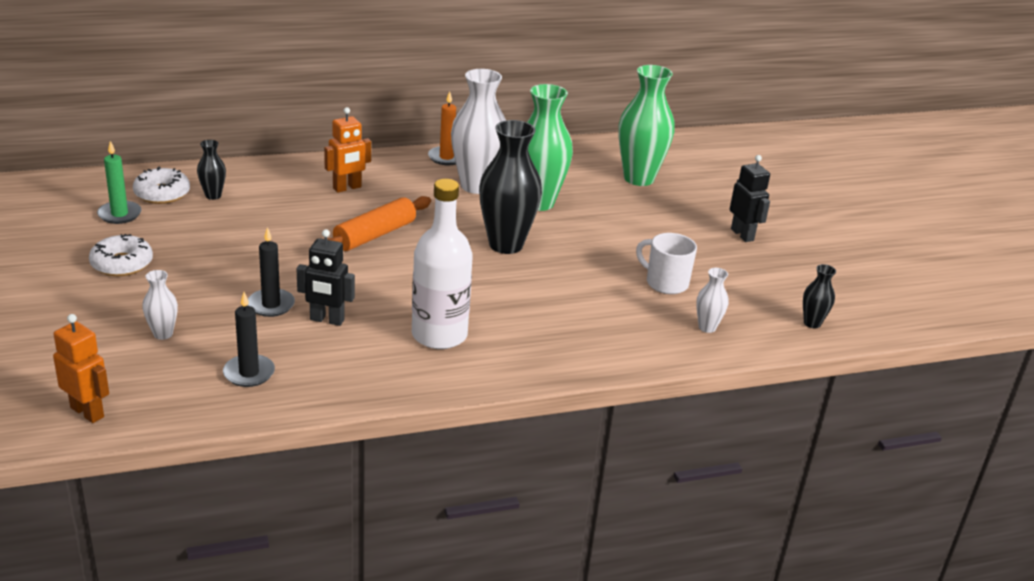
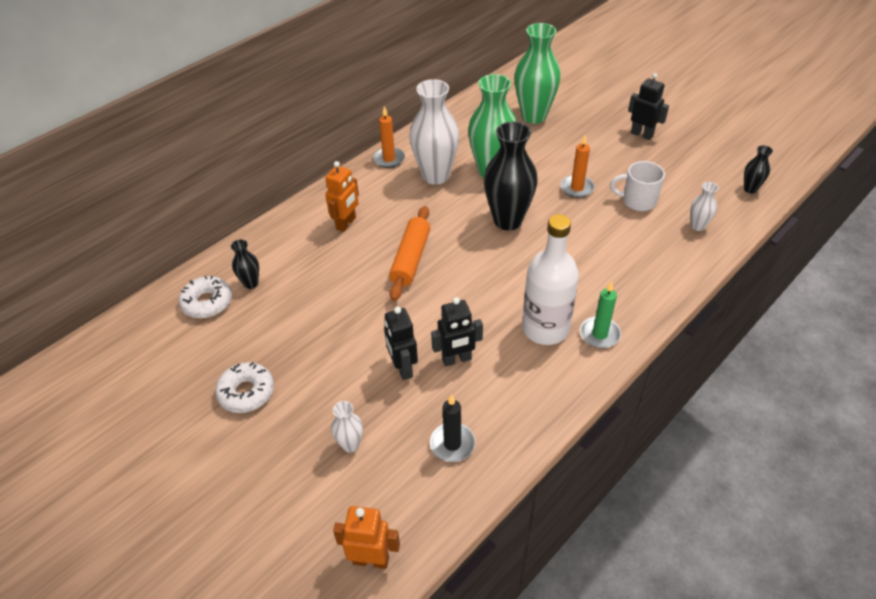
camera: 25 degrees left, 15 degrees up
green candle [97,141,141,224] -> green candle moved to [580,281,621,348]
black candle [248,227,295,317] -> black robot [384,307,418,380]
none -> orange candle [561,135,595,198]

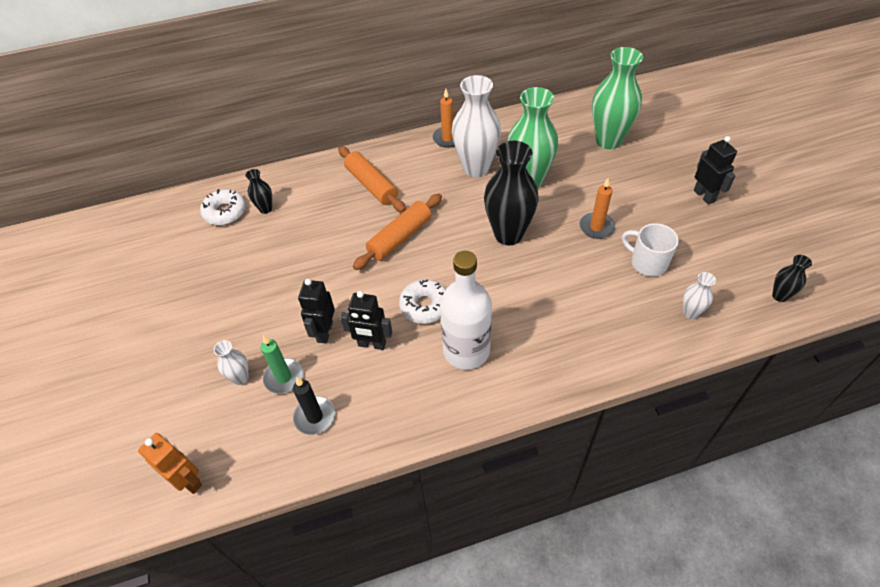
camera: 30 degrees right, 5 degrees up
white donut [215,362,274,413] -> white donut moved to [399,279,446,324]
orange robot [325,161,359,232] -> orange rolling pin [338,146,406,212]
green candle [580,281,621,348] -> green candle moved to [260,335,303,394]

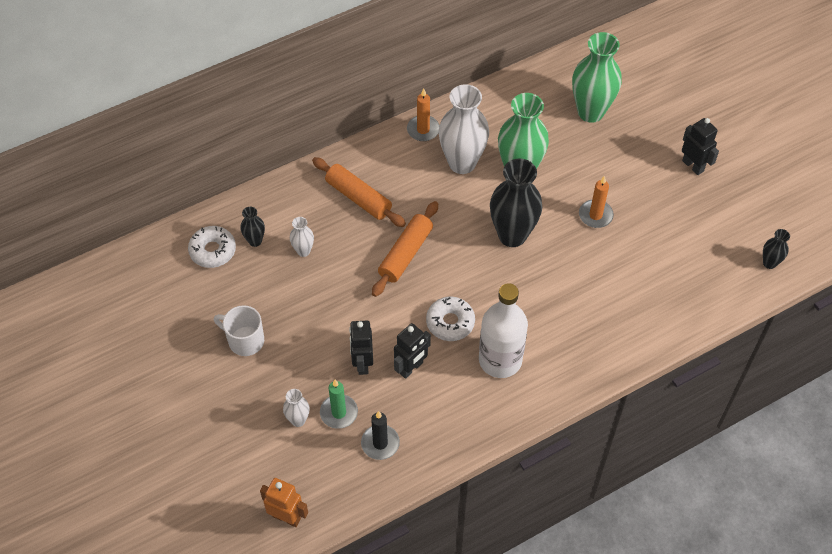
camera: 15 degrees left, 5 degrees up
black robot [340,291,392,350] -> black robot turned 45 degrees counterclockwise [394,323,431,379]
white mug [622,223,679,276] -> white mug moved to [214,305,264,356]
white vase [683,272,716,319] -> white vase moved to [290,217,314,257]

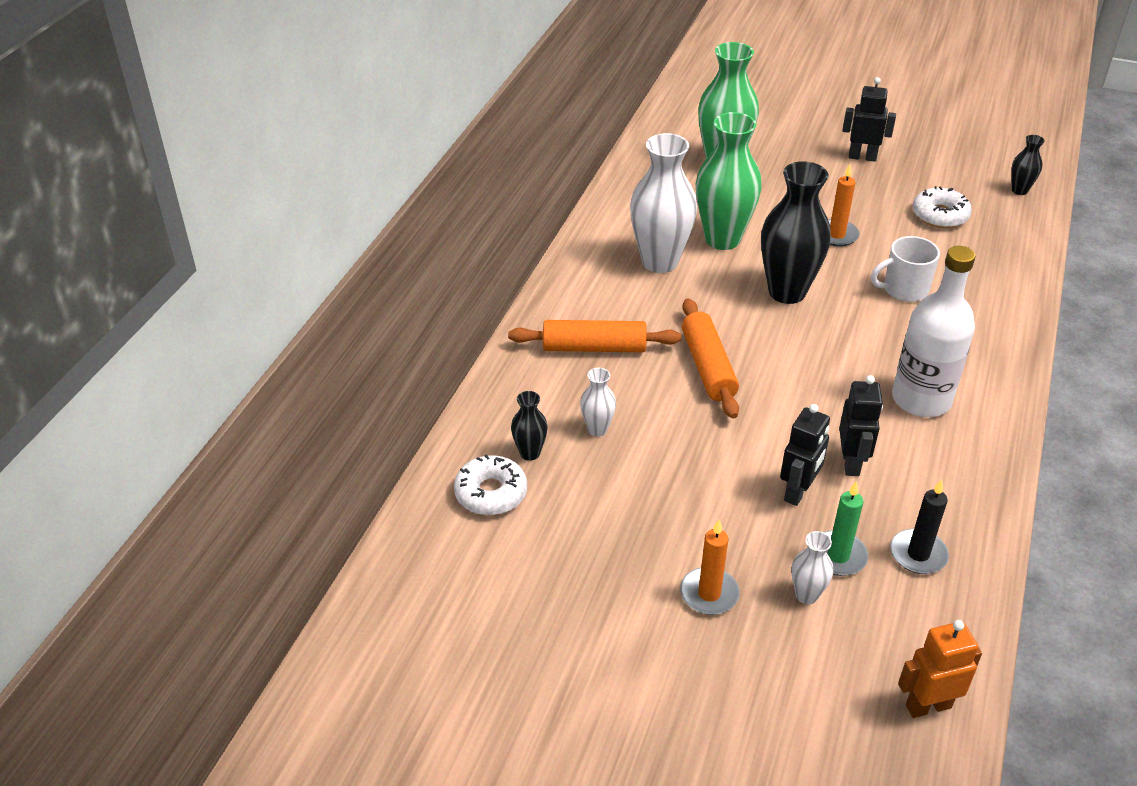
camera: 40 degrees left, 15 degrees down
white mug [214,305,264,356] -> white mug moved to [871,236,940,302]
black robot [349,321,373,375] -> black robot turned 105 degrees counterclockwise [780,404,830,506]
orange candle [407,88,440,141] -> orange candle moved to [680,520,740,615]
white donut [426,297,475,341] -> white donut moved to [913,186,972,228]

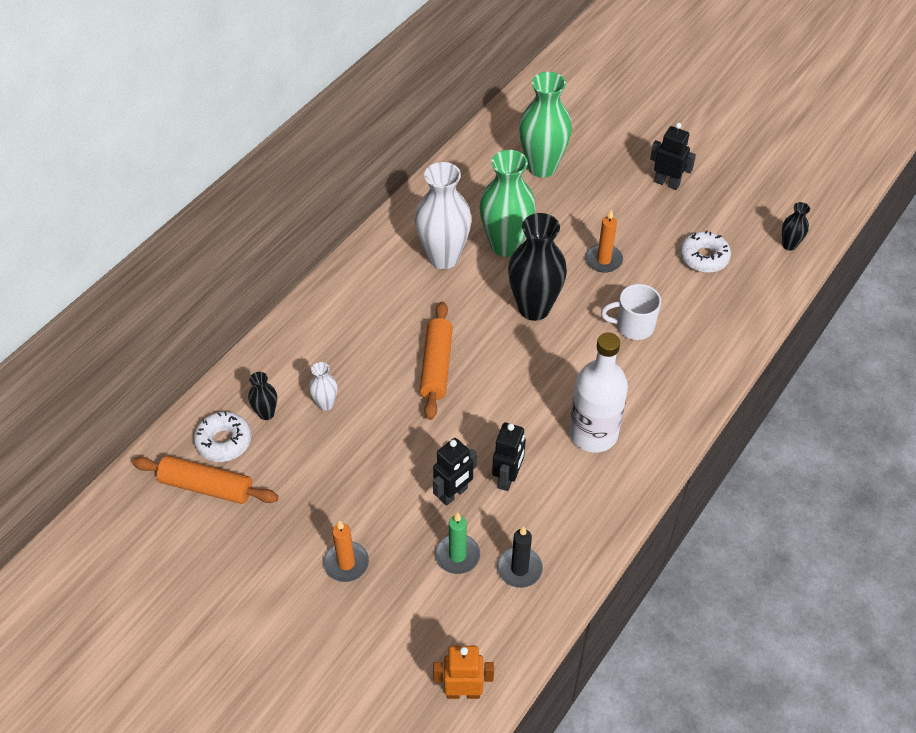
camera: 15 degrees right, 10 degrees up
orange rolling pin [508,320,681,352] -> orange rolling pin moved to [132,456,278,504]
white vase [792,531,833,604] -> none

